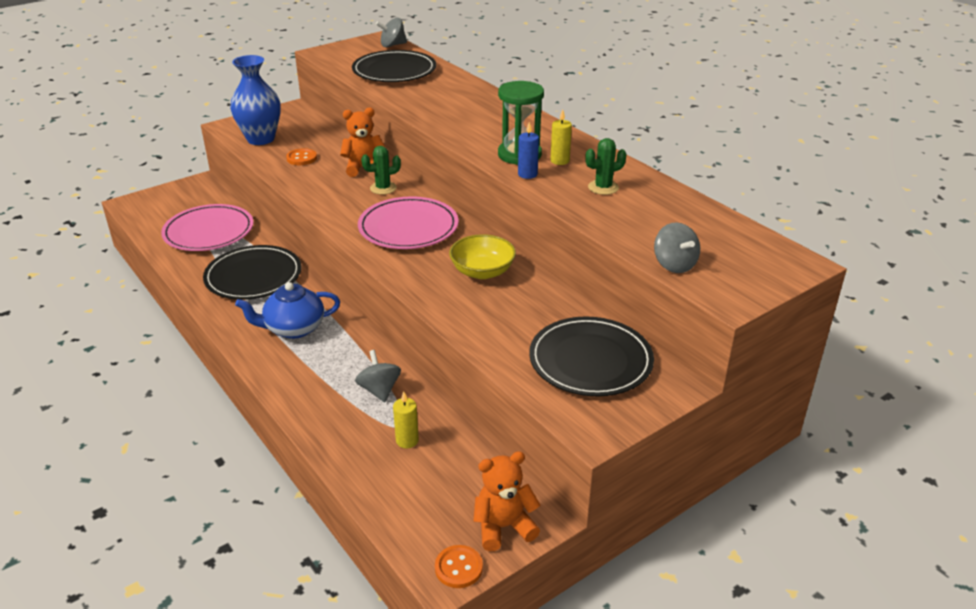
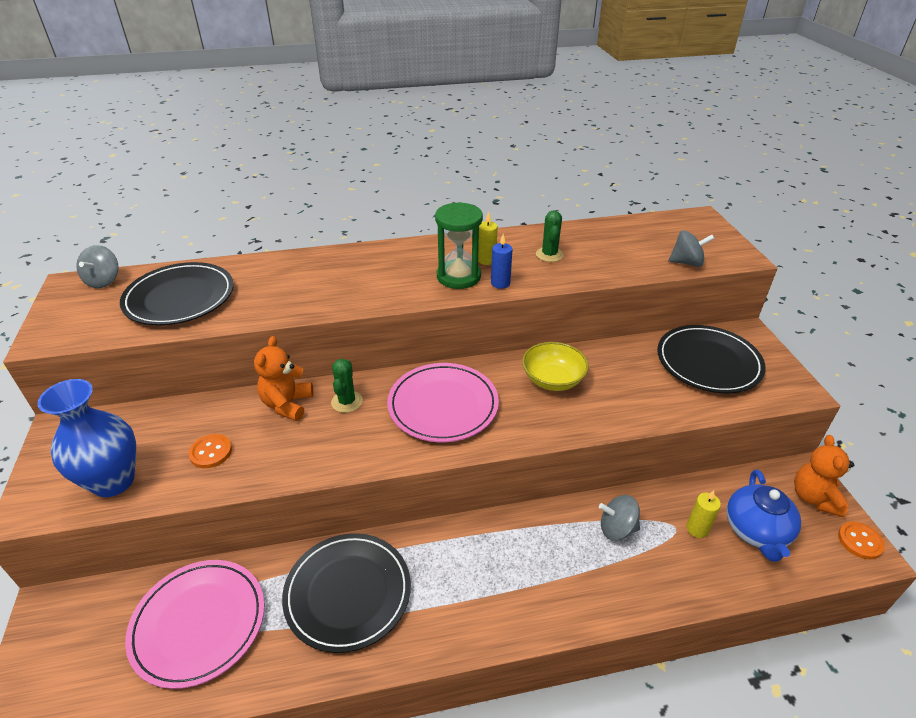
camera: 65 degrees left, 5 degrees up
blue teapot [235,282,340,339] -> blue teapot moved to [727,469,801,562]

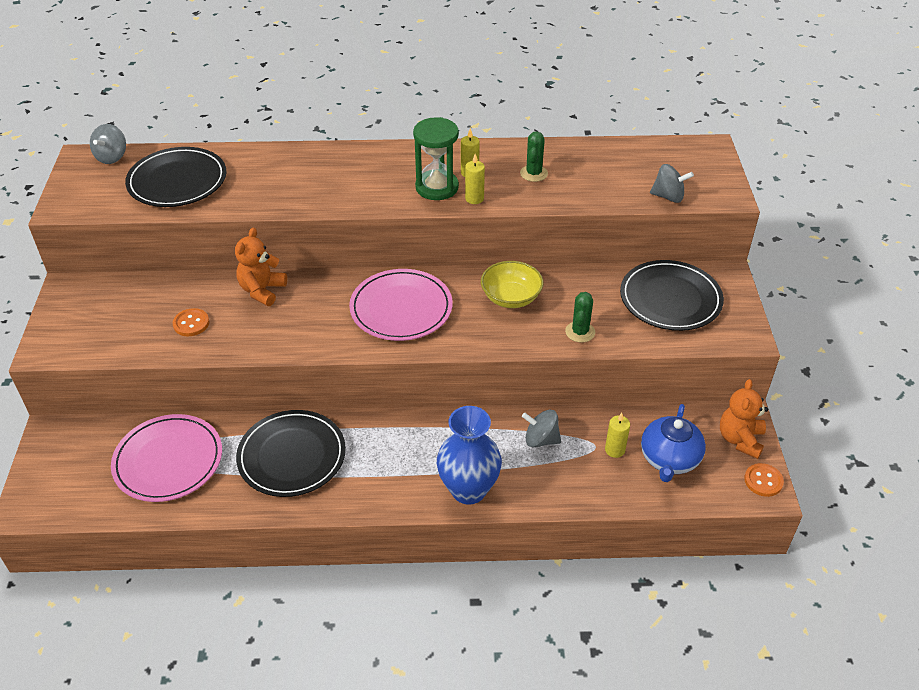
camera: 10 degrees right, 5 degrees up
blue vase [37,379,136,497] -> blue vase moved to [437,406,502,504]
green cactus [331,359,363,413] -> green cactus moved to [565,292,595,343]
blue candle [491,234,512,289] -> yellow candle [465,154,485,204]

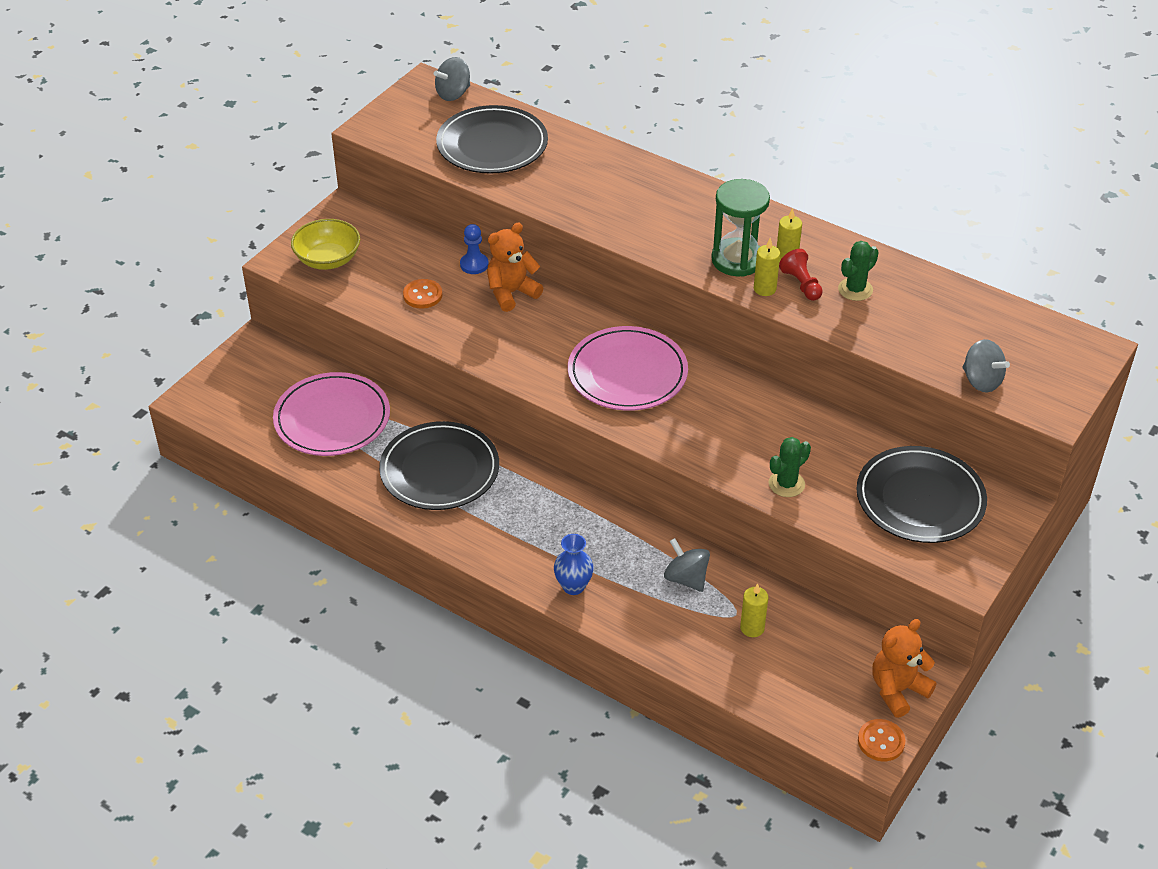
camera: 35 degrees right, 0 degrees up
blue vase [437,406,502,504] -> blue vase [554,534,594,595], size x0.55
yellow bowl [481,261,543,308] -> yellow bowl moved to [291,219,360,270]
blue teapot [641,404,706,482] -> none
none -> blue pawn [460,224,489,274]
none -> red pawn [779,249,823,301]

